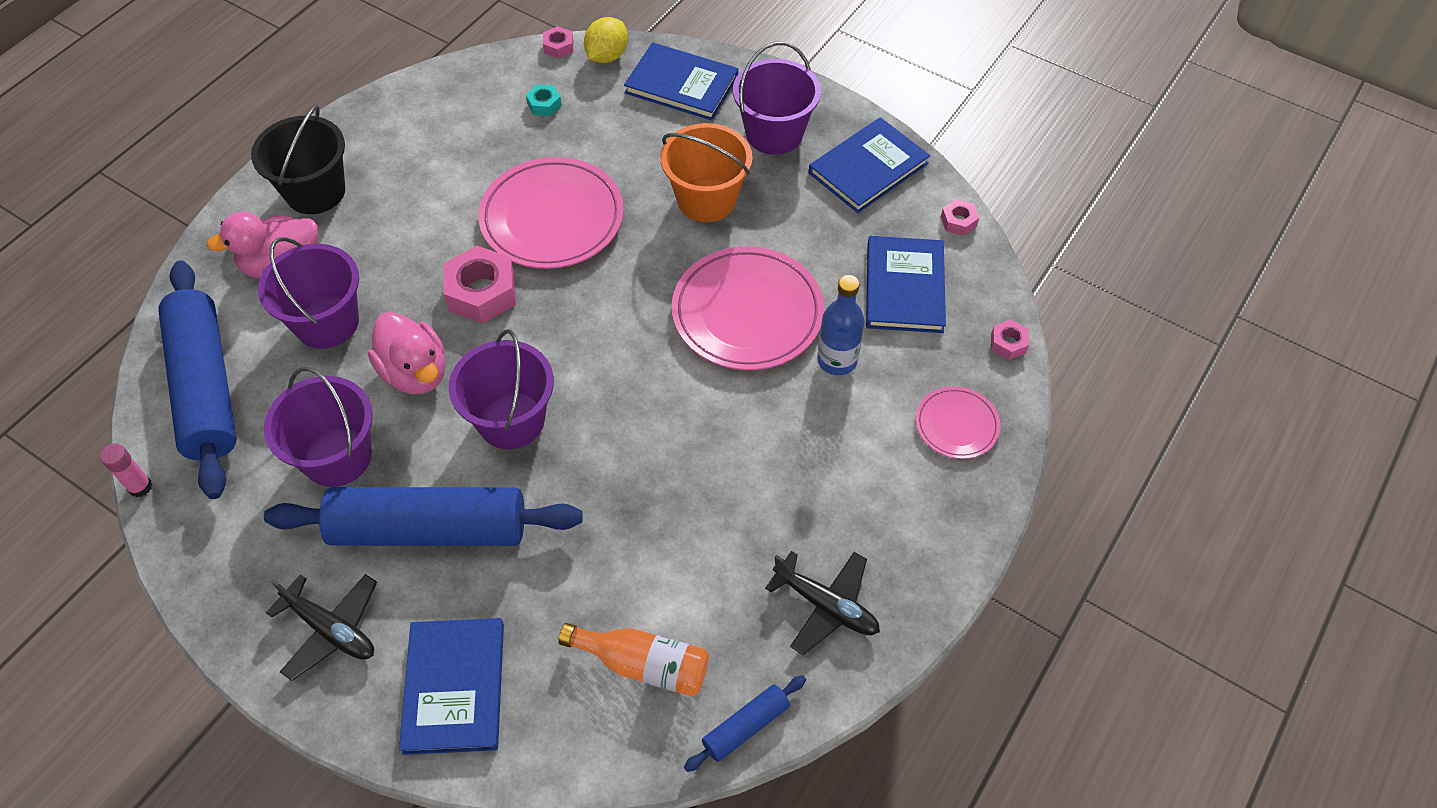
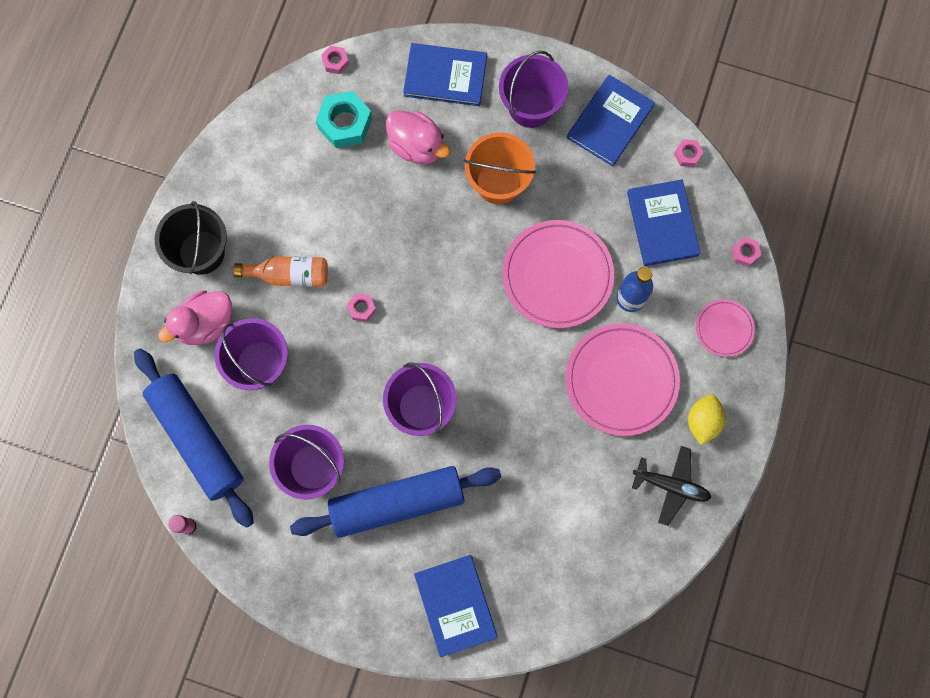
camera: 15 degrees left, 20 degrees up
black plane [266,574,377,681] -> none
pink duck [368,312,445,394] -> pink duck moved to [386,110,450,164]
pink nut [444,246,516,323] -> pink nut [347,293,376,322], size x0.51
pink plate [478,157,624,269] -> pink plate moved to [565,323,680,436]
turquoise nut [526,84,562,116] -> turquoise nut [316,91,372,148], size x1.98
orange bottle [558,623,709,697] -> orange bottle moved to [233,256,328,287]
yellow lemon [584,17,628,63] -> yellow lemon moved to [688,394,726,445]
blue rolling pin [684,675,806,772] -> none

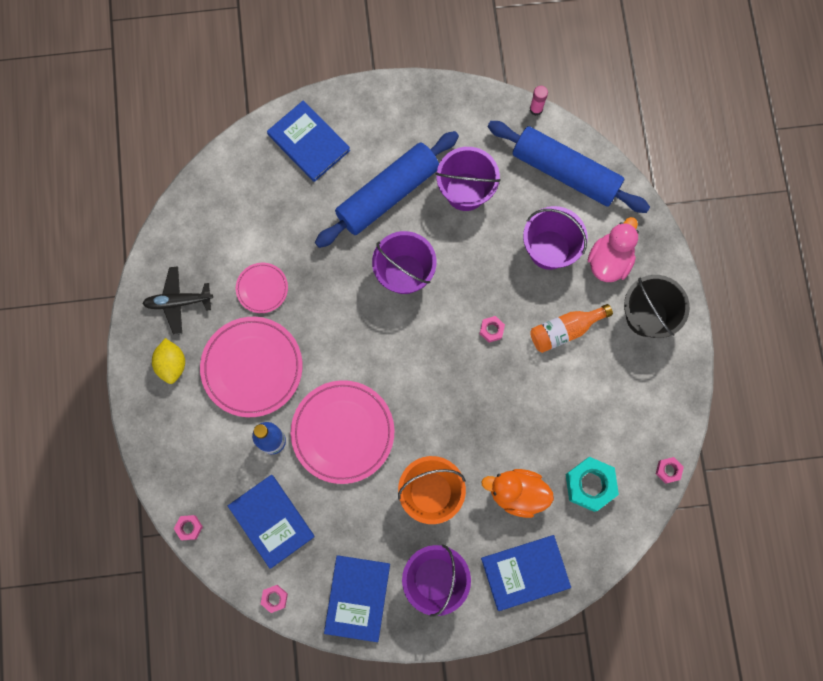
camera: 155 degrees right, 0 degrees up
pink nut [321,46,349,74] -> pink nut moved to [656,457,684,484]
pink duck [386,110,450,164] -> orange duck [481,469,554,518]
pink plate [696,300,755,357] -> pink plate moved to [236,263,288,313]

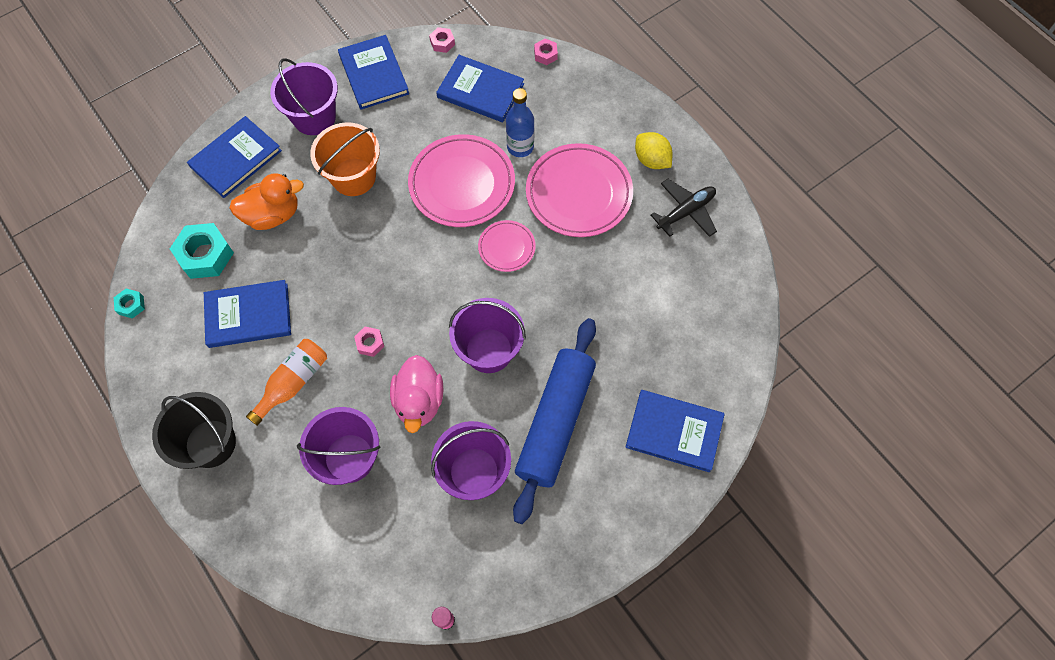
camera: 150 degrees right, 10 degrees down
pink plate [236,263,288,313] -> pink plate moved to [478,220,536,272]
blue rolling pin [488,121,650,213] -> none
pink duck [588,217,639,282] -> pink duck moved to [390,355,443,433]
pink nut [656,457,684,484] -> turquoise nut [114,288,145,319]
none -> blue book [204,280,291,348]

